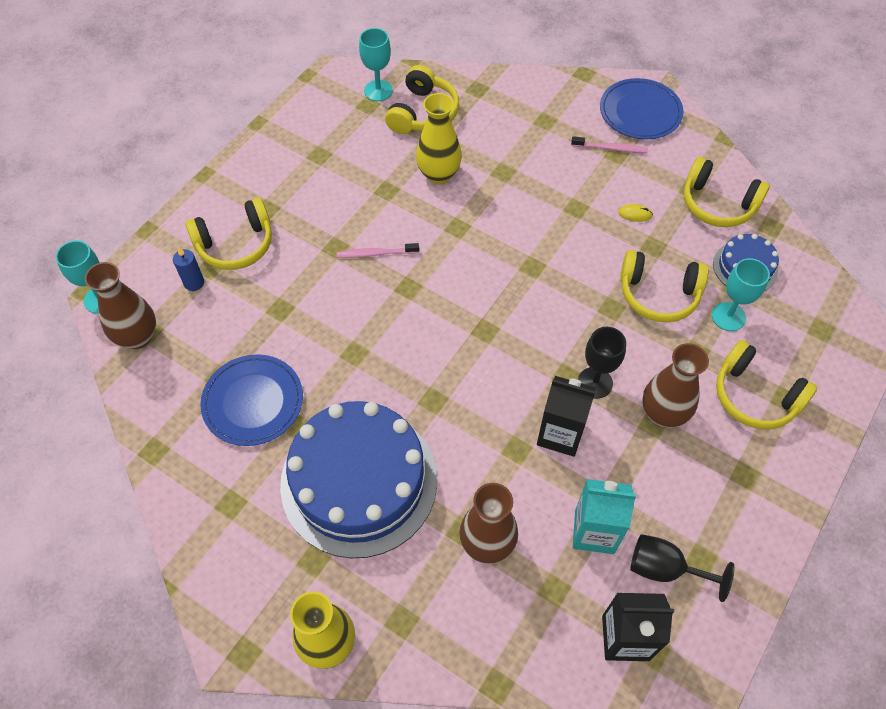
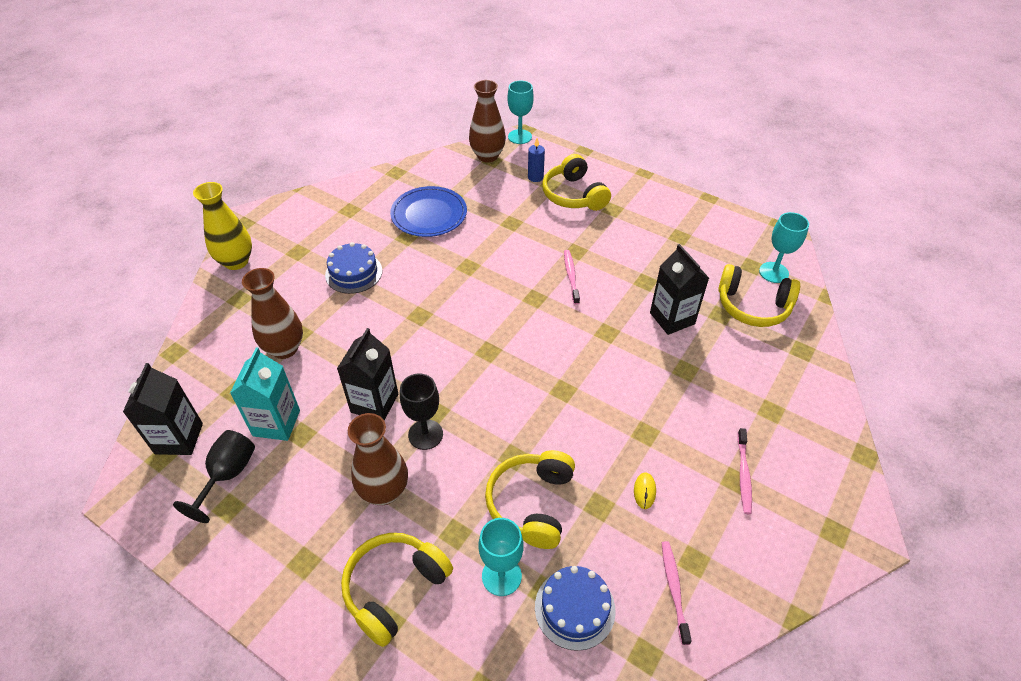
camera: 90 degrees right, 10 degrees down
blue cake [280,401,437,558] -> blue cake [325,242,382,294], size x0.47
yellow vase [416,93,462,184] -> black carton [650,244,709,335]
blue plate [600,78,684,139] -> none
yellow headphones [684,157,770,227] -> pink toothbrush [662,541,692,645]

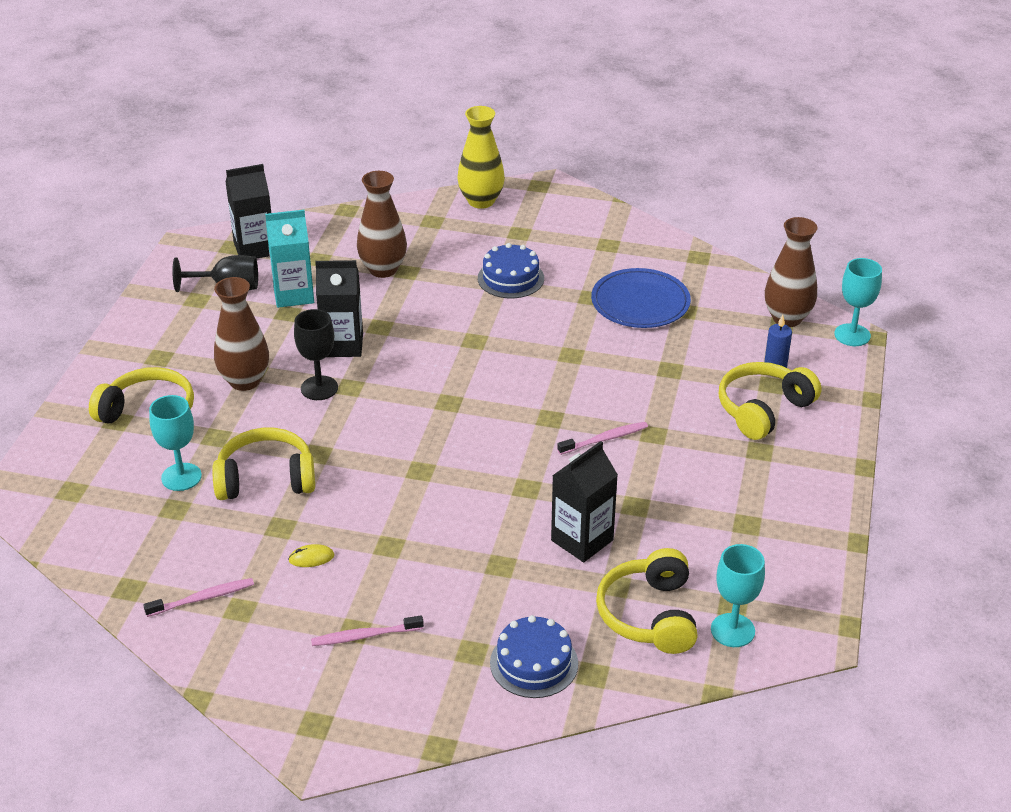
camera: 70 degrees right, 10 degrees down
blue cake [535,566,616,651] -> blue cake moved to [490,615,578,698]

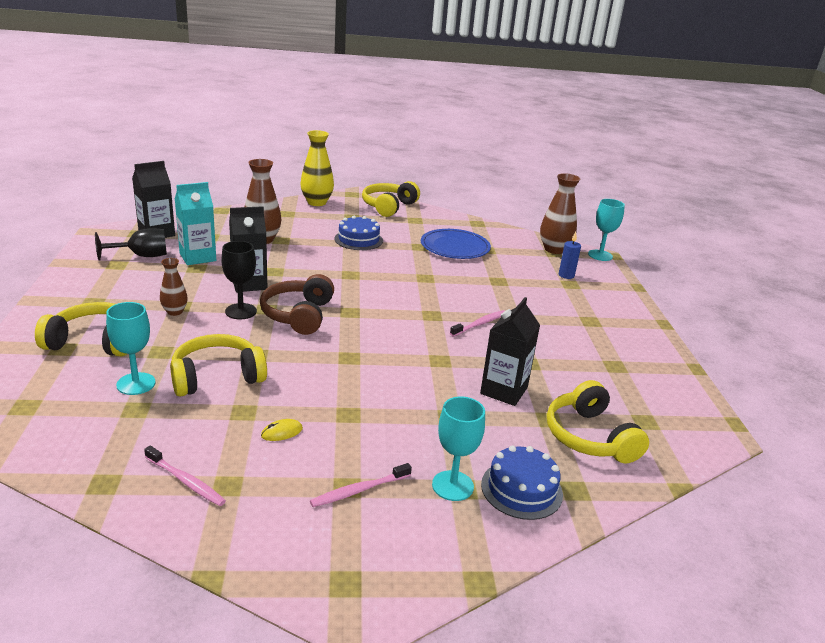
camera: 20 degrees left, 10 degrees down
pink toothbrush [143,578,254,617] -> pink toothbrush turned 75 degrees clockwise [144,446,226,506]
brown vase [214,277,269,391] -> brown vase [160,258,188,316], size x0.57
turquoise goblet [711,544,765,647] -> turquoise goblet moved to [432,396,485,501]
yellow headphones [719,362,821,440] -> yellow headphones moved to [362,181,420,217]
none -> brown headphones [260,274,334,335]

